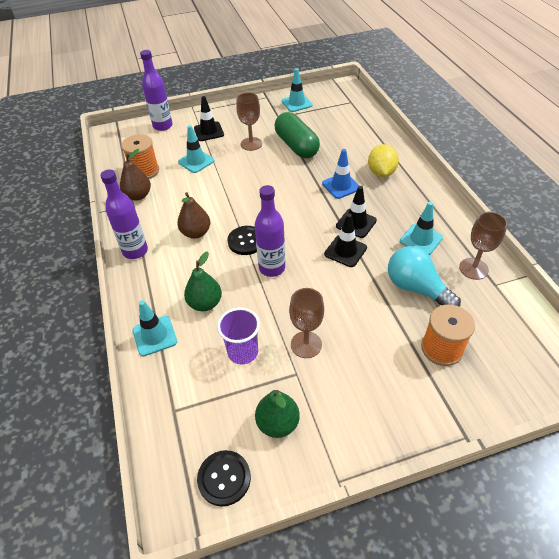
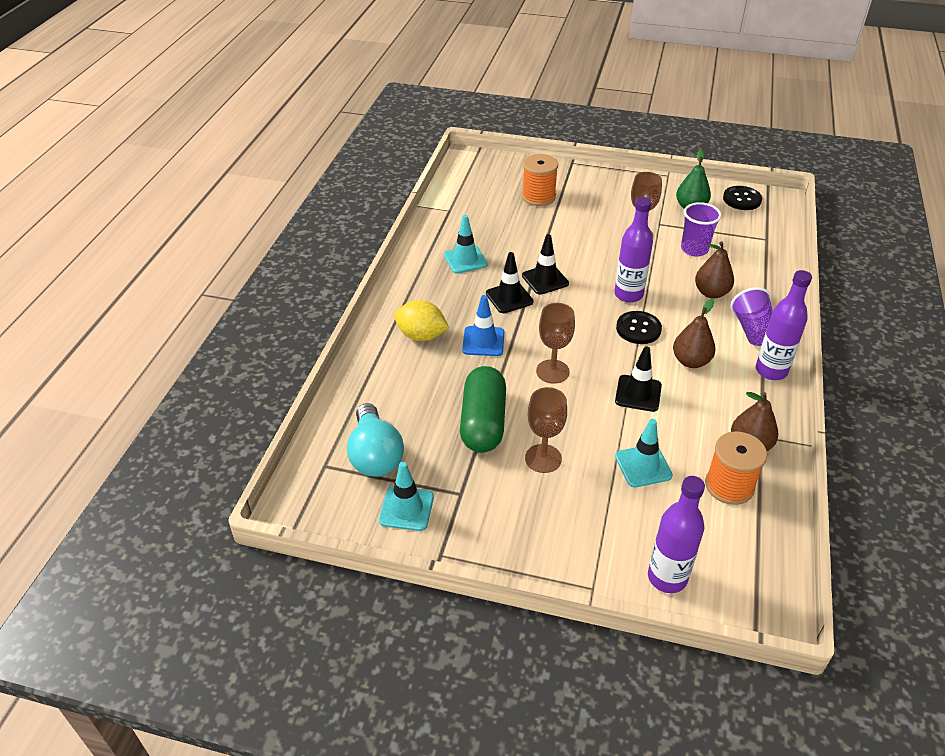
camera: 150 degrees left, 5 degrees down
turquoise traffic cone [133,300,177,356] -> none
green pear [184,252,222,311] -> brown pear [695,242,734,298]
black traffic cone [194,96,224,141] -> black traffic cone moved to [615,347,662,412]
yellow lemon [368,144,399,177] -> yellow lemon turned 75 degrees clockwise [394,300,449,341]
turquoise light bulb [388,246,461,307] -> turquoise light bulb moved to [347,403,404,477]
brown goblet [459,212,508,280] -> brown goblet moved to [536,303,575,384]
none -> purple cup [730,287,773,346]

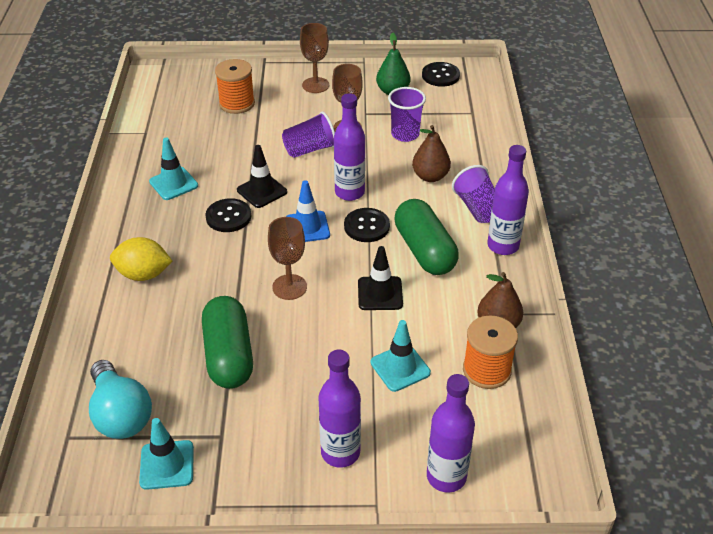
camera: 15 degrees left, 0 degrees up
blue traffic cone [462,295,504,356] -> blue traffic cone moved to [286,180,330,242]
black traffic cone [486,252,533,313] -> black button [206,198,251,232]
brown goblet [525,387,567,473] -> brown goblet moved to [300,23,329,93]
brown pear [673,299,716,368] -> green capsule [394,199,459,275]
none -> purple cup [282,111,335,158]
none -> purple bottle [318,350,361,468]

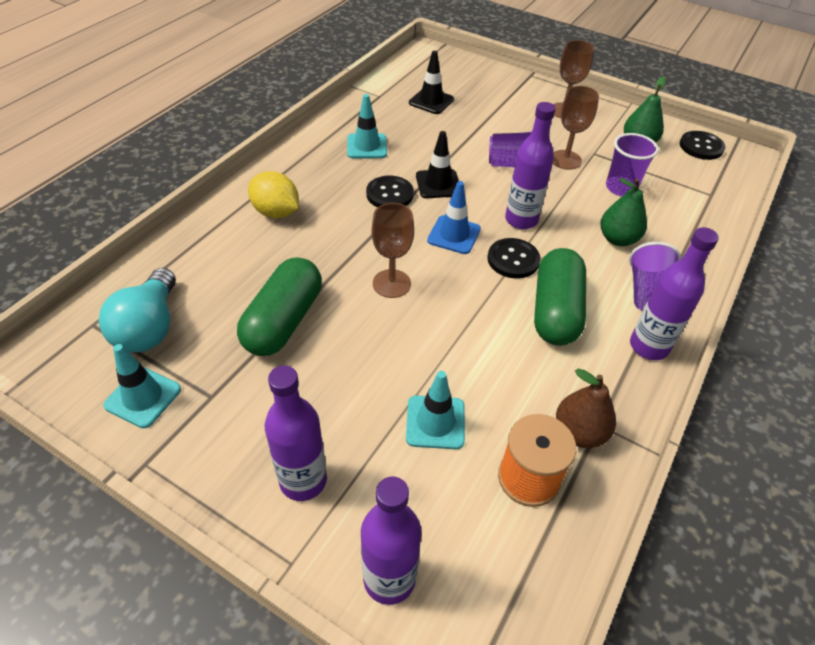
camera: 30 degrees right, 5 degrees up
orange spool [215,59,255,114] -> none
black traffic cone [358,246,403,310] -> black traffic cone moved to [409,51,454,114]
brown pear [412,125,451,182] -> green pear [600,178,647,246]

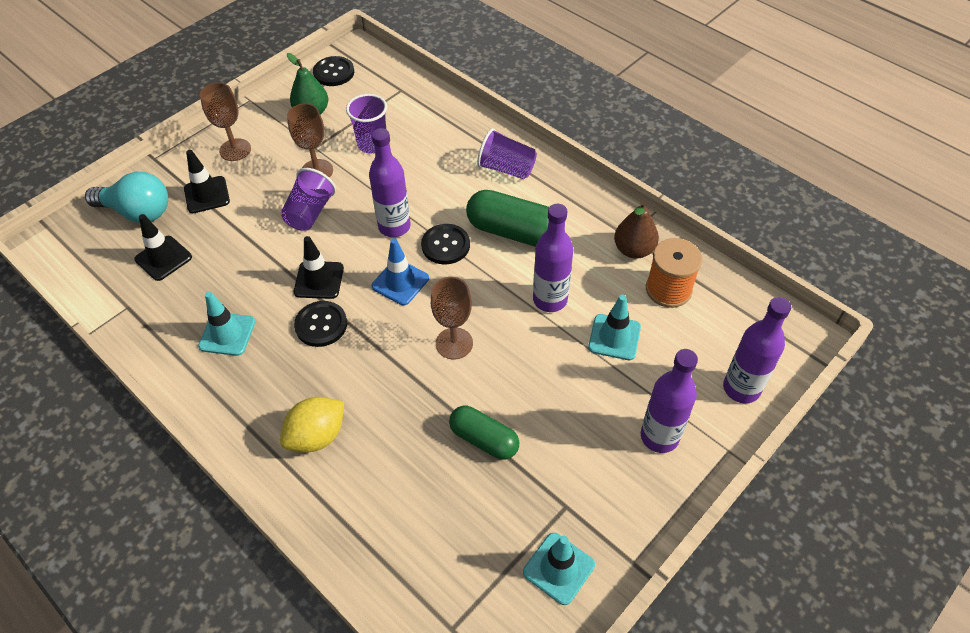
camera: 75 degrees left, 5 degrees up
turquoise light bulb [99,268,176,353] -> turquoise light bulb moved to [85,172,168,223]
green capsule [237,257,322,356] -> green capsule [449,406,520,460], size x0.66
green pear [600,178,647,246] -> none
purple bottle [630,227,719,360] -> purple bottle moved to [533,204,573,312]
none -> black traffic cone [184,150,230,213]

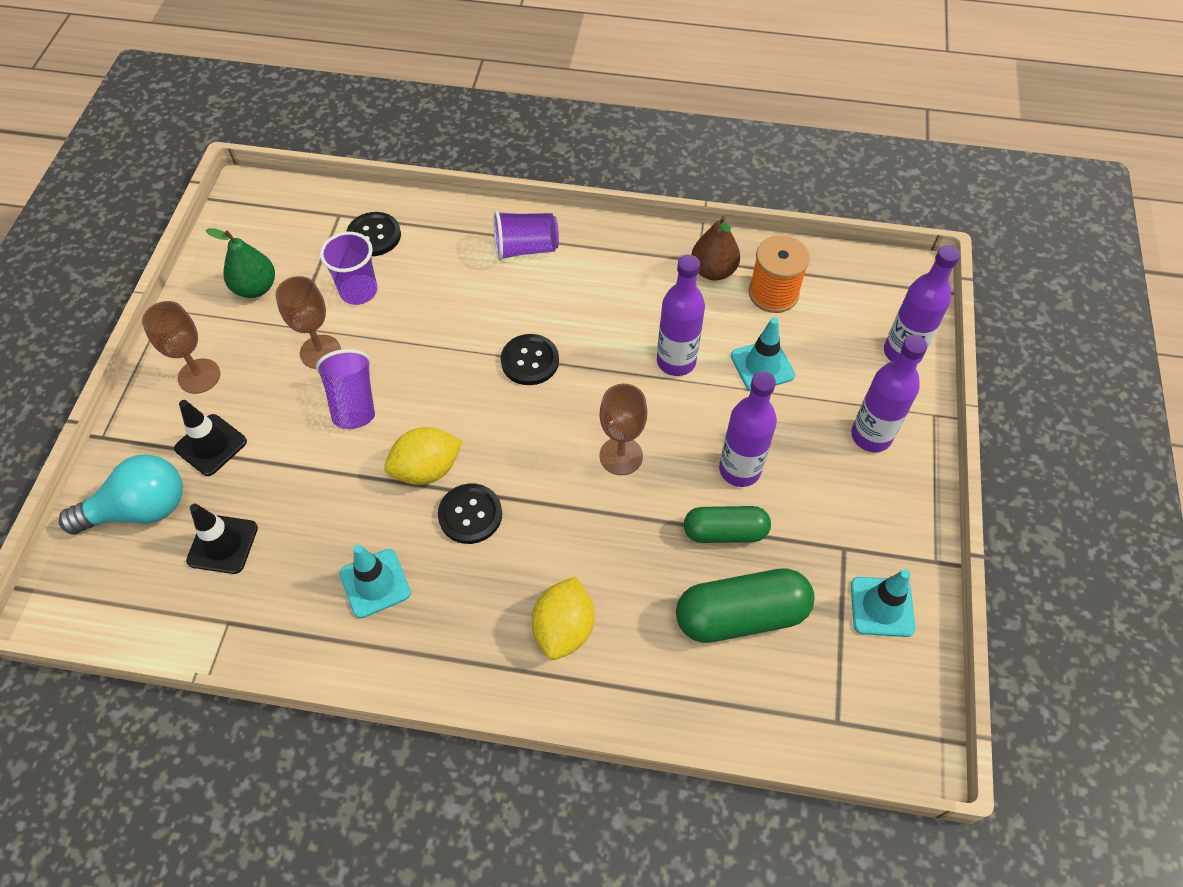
camera: 35 degrees left, 5 degrees up
black traffic cone [294,236,344,299] -> yellow lemon [384,427,463,485]
black button [313,56,354,86] -> black button moved to [346,212,401,256]
purple bottle [369,128,411,237] -> purple bottle moved to [719,371,777,487]
blue traffic cone [372,238,429,305] -> none
green capsule [466,190,549,247] -> green capsule moved to [676,568,815,643]

